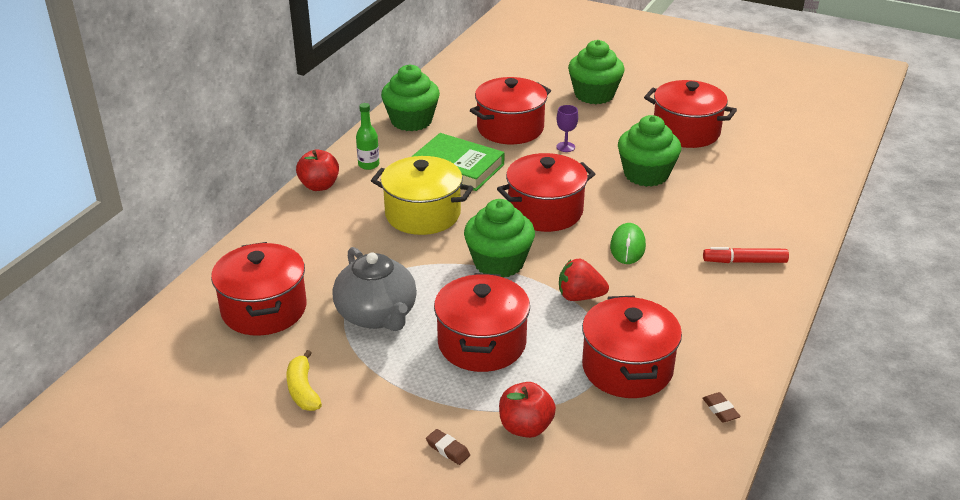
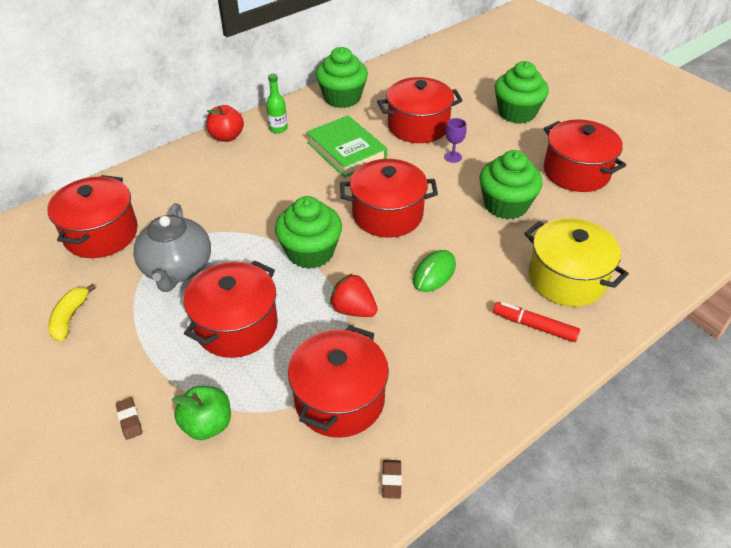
camera: 25 degrees right, 10 degrees up
yellow pot [371,156,473,235] -> yellow pot moved to [524,218,629,307]
red apple [499,382,556,438] -> green apple [172,386,231,440]

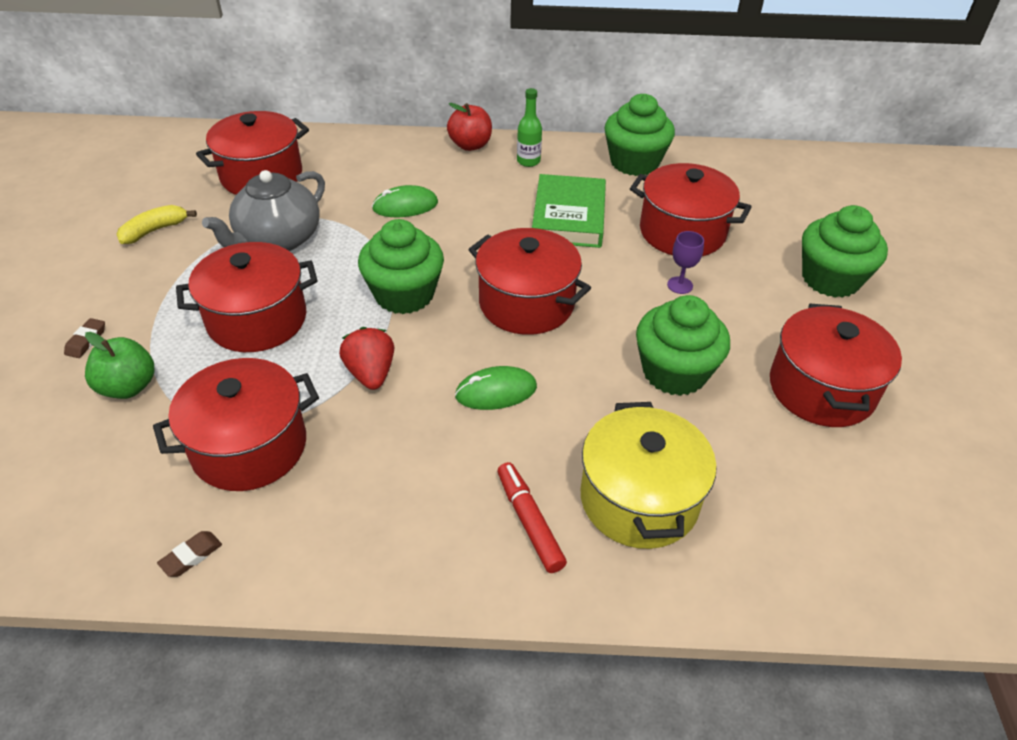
camera: 40 degrees right, 0 degrees up
none -> green mouse [372,185,438,217]

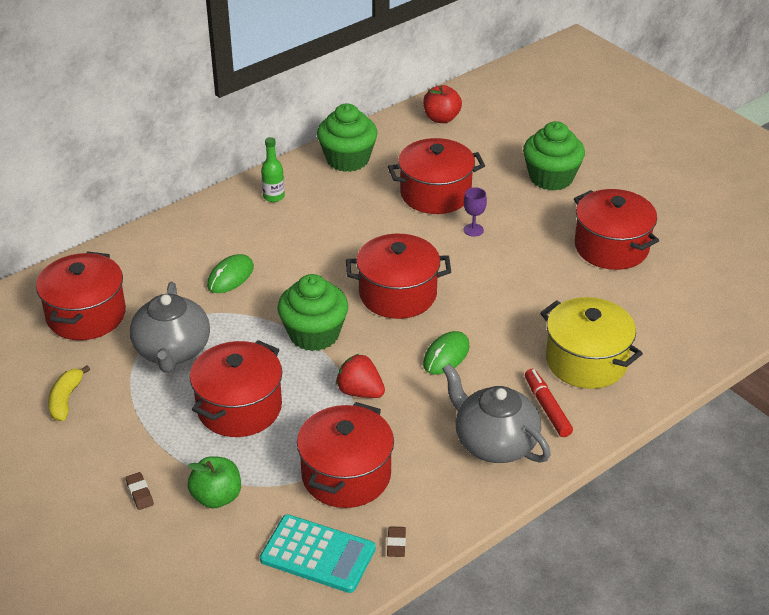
camera: 40 degrees left, 5 degrees down
red apple [447,103,492,151] -> red apple moved to [423,85,462,123]
red marker [497,462,567,573] -> red marker turned 45 degrees clockwise [525,369,573,437]
green book [532,174,606,248] -> none
green cupcake [636,295,730,396] -> none
none -> turquoise calculator [260,514,376,593]
none -> grey teapot [442,363,551,463]

